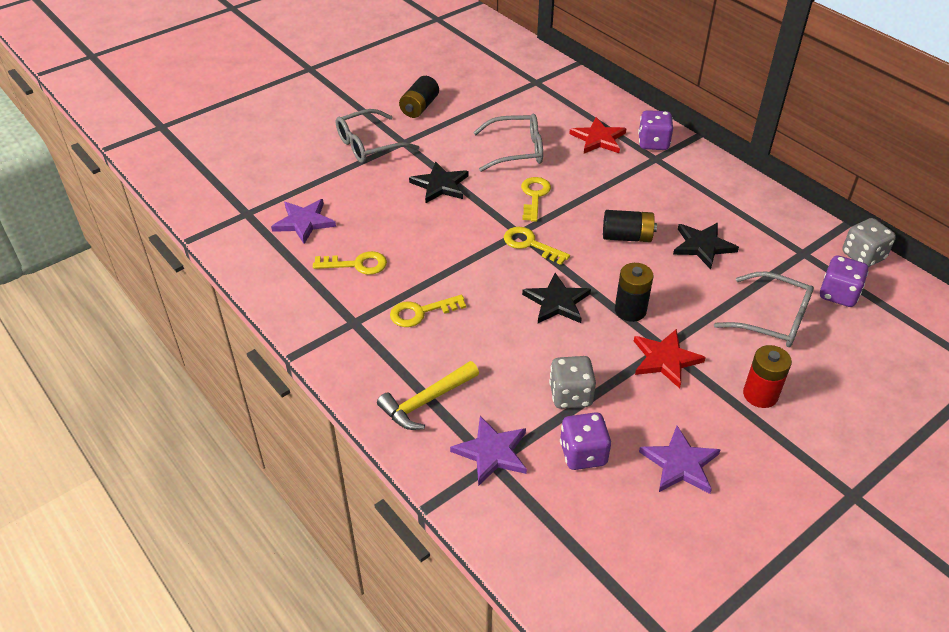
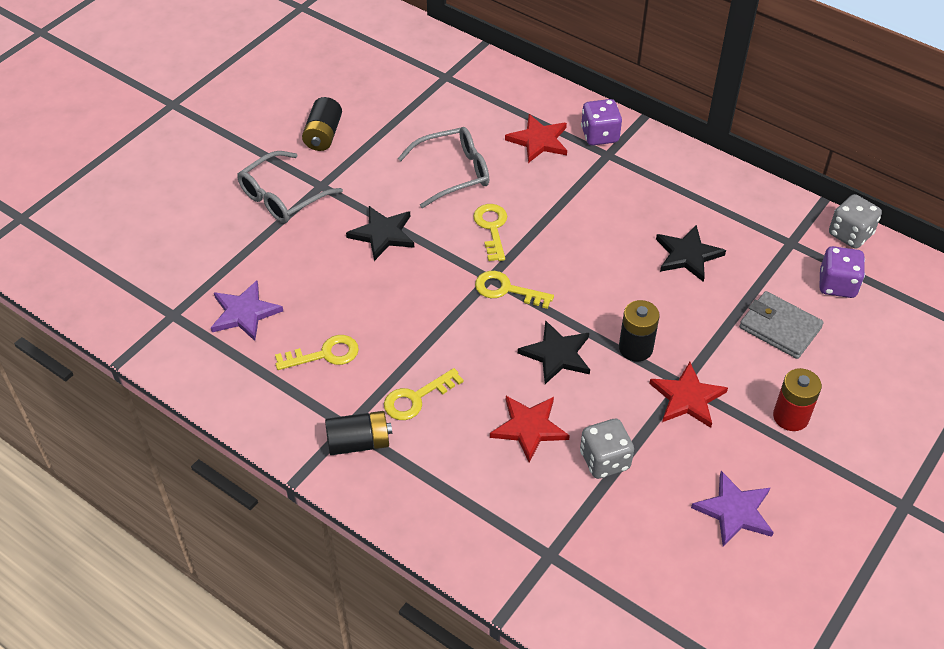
camera: 15 degrees left, 5 degrees up
yellow hammer [377,361,479,430] -> none
purple star [450,416,527,486] -> none
purple dice [560,412,611,470] -> none
black battery [603,210,657,242] -> black battery moved to [325,411,392,455]
grey glasses [714,272,814,347] -> grey wallet [739,291,824,359]
none -> red star [490,396,570,463]

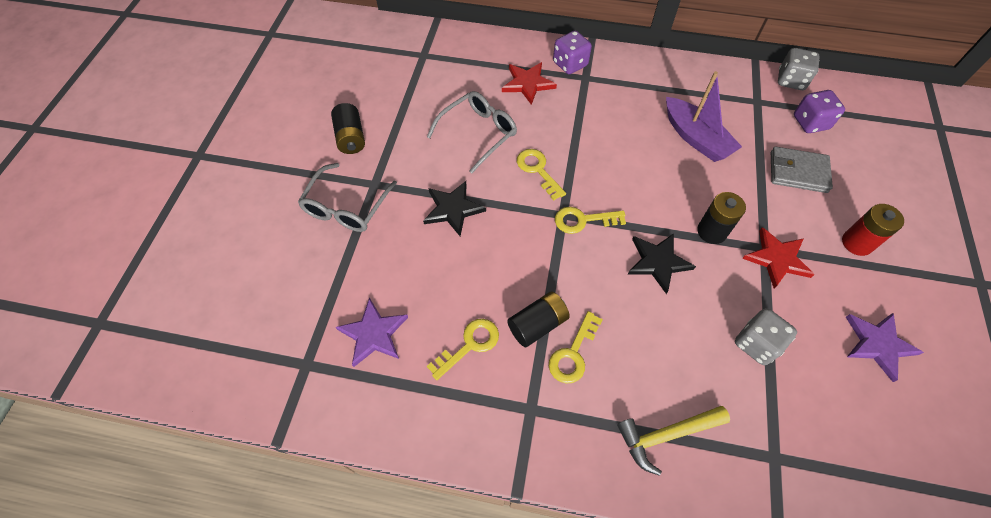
camera: 25 degrees left, 10 degrees up
black battery [325,411,392,455] -> black battery moved to [507,292,570,348]
red star [490,396,570,463] -> none
black star [656,225,726,282] -> purple boat [666,71,742,162]
none -> yellow hammer [617,406,730,476]

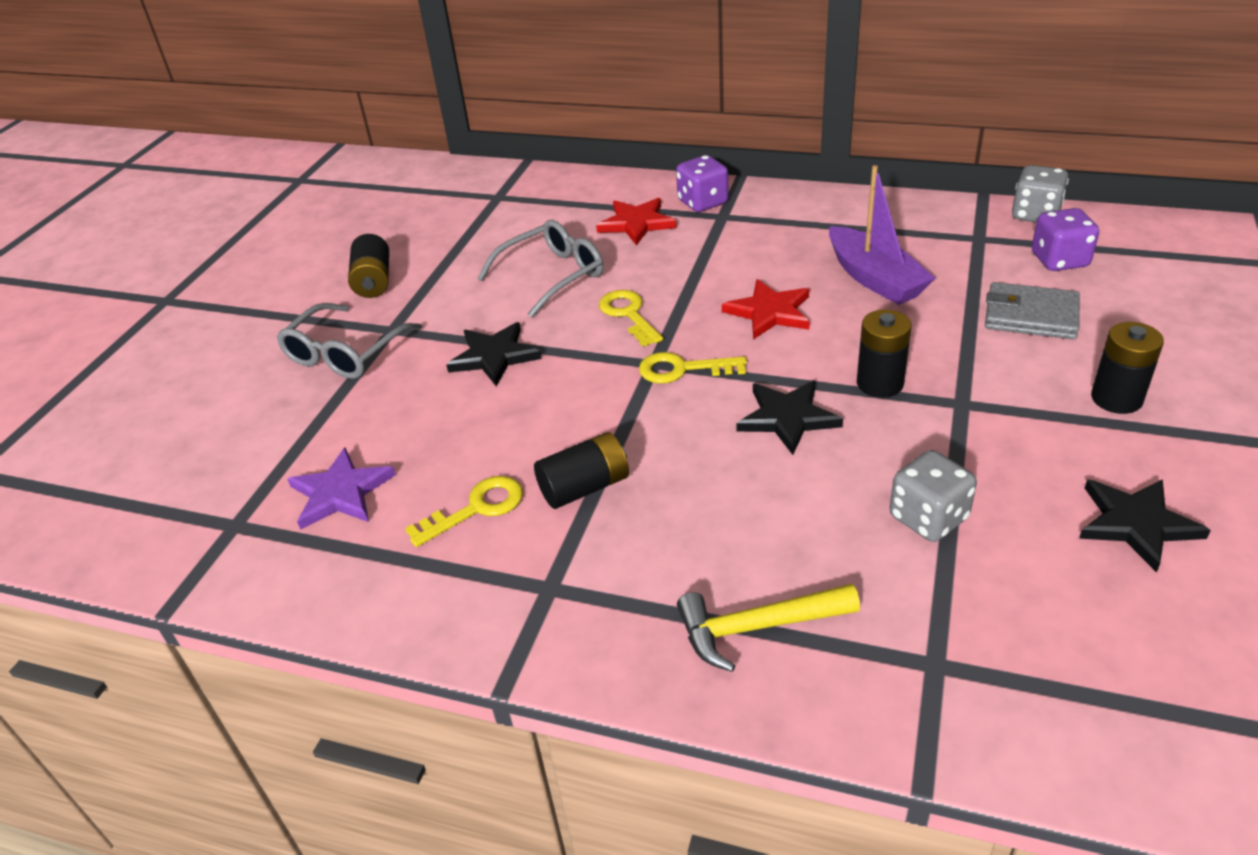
camera: 10 degrees right, 20 degrees down
yellow key [549,311,603,383] -> none
red star [742,227,815,288] -> red star moved to [722,279,810,339]
red battery [842,204,904,256] -> black battery [1091,322,1164,414]
purple star [846,313,924,382] -> black star [1079,479,1211,573]

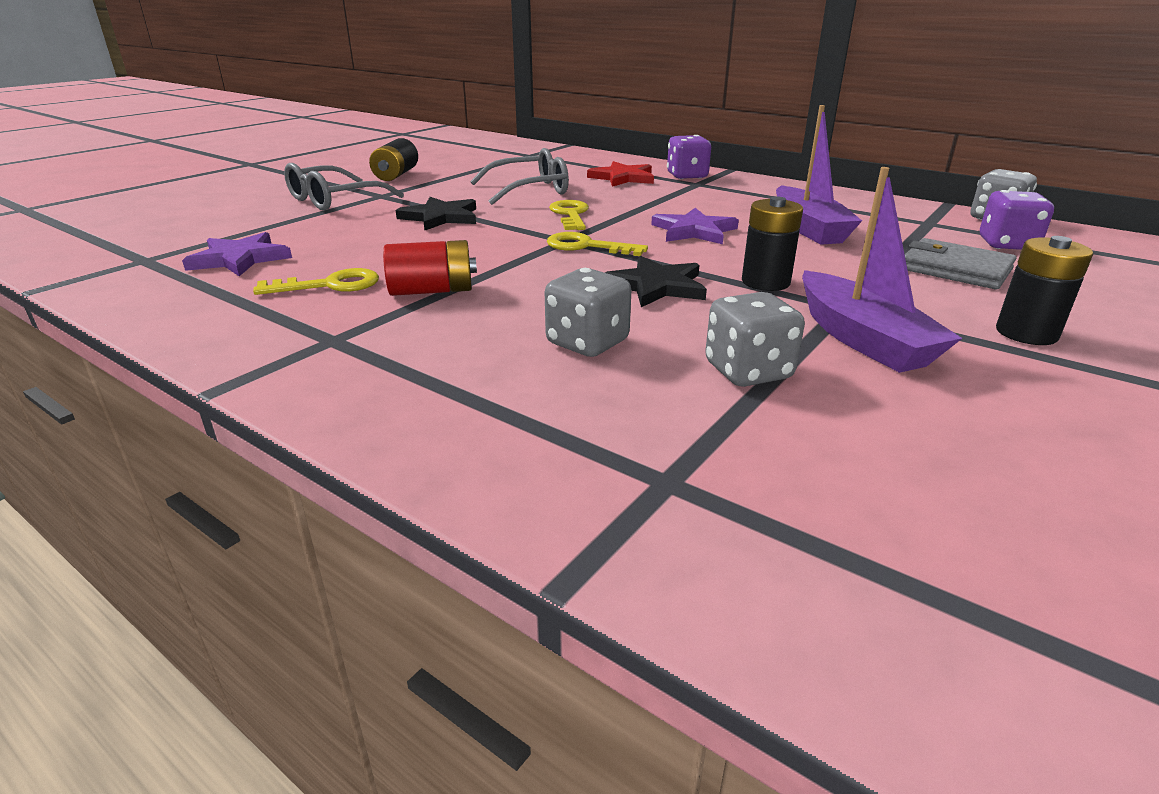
camera: 15 degrees right, 10 degrees down
black battery [534,432,629,509] -> red battery [383,240,477,296]
yellow hammer [677,584,860,672] -> none
red star [722,279,810,339] -> purple star [651,208,739,244]
black star [1079,479,1211,573] -> none
none -> grey dice [545,268,631,357]
none -> purple boat [802,167,962,373]

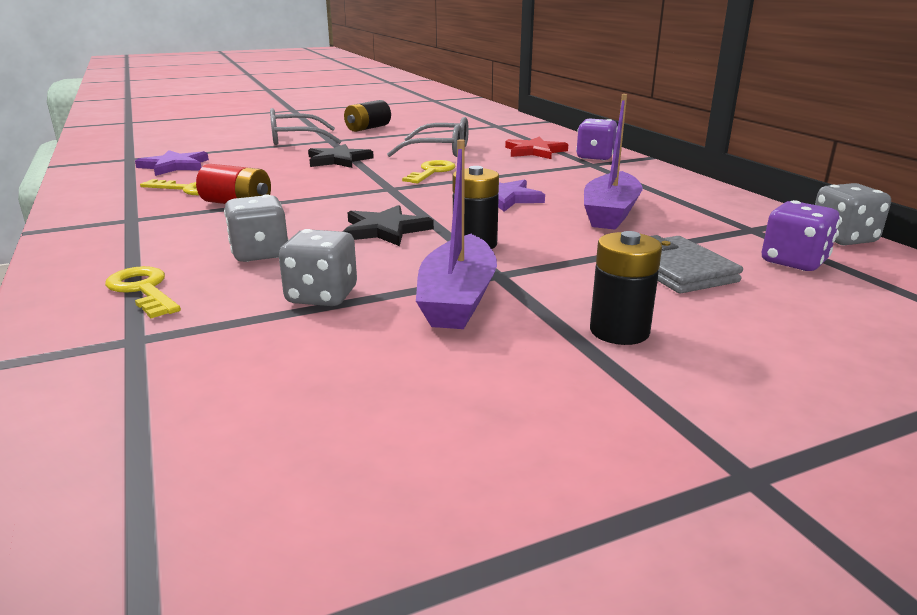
camera: 30 degrees right, 5 degrees down
yellow key [547,232,648,256] -> yellow key moved to [105,266,181,318]

